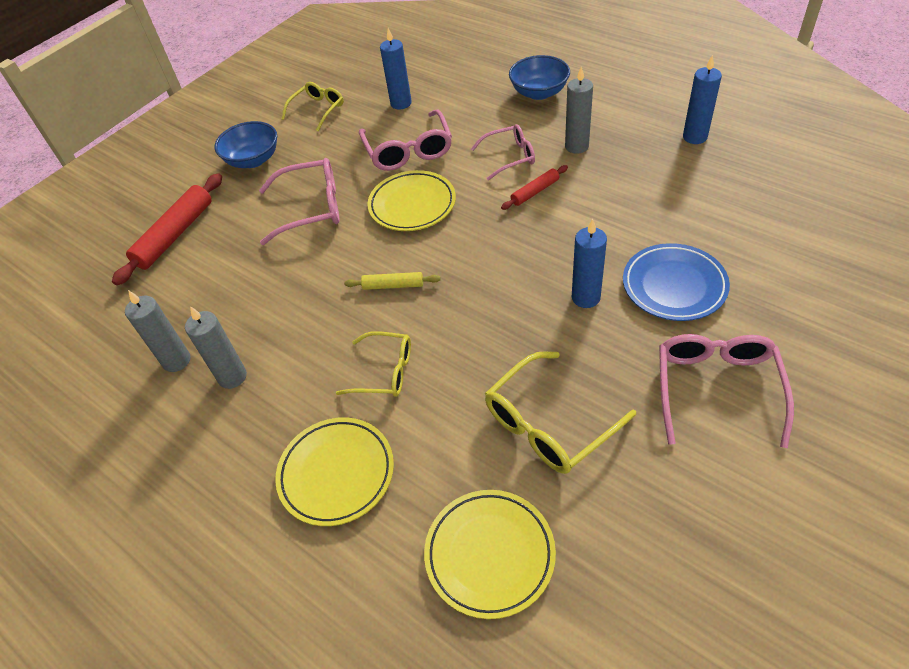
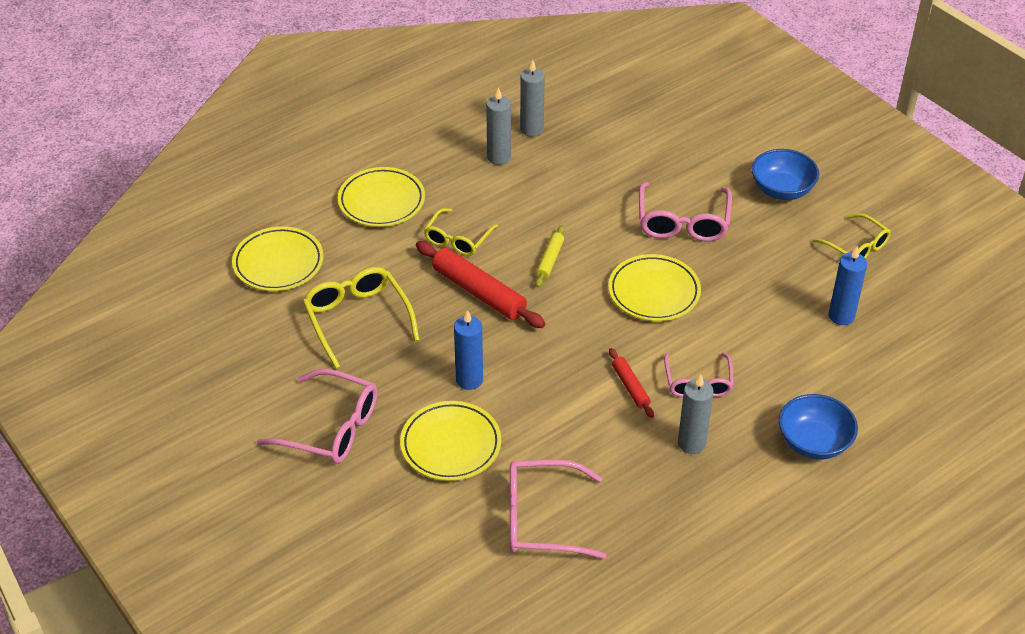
camera: 100 degrees right, 5 degrees down
red rolling pin [112,173,222,285] -> red rolling pin moved to [416,241,545,328]
pink glasses [359,109,452,171] -> pink glasses moved to [510,460,606,559]
blue plate [623,243,730,321] -> yellow plate [400,401,501,481]
blue candle [683,55,722,144] -> none

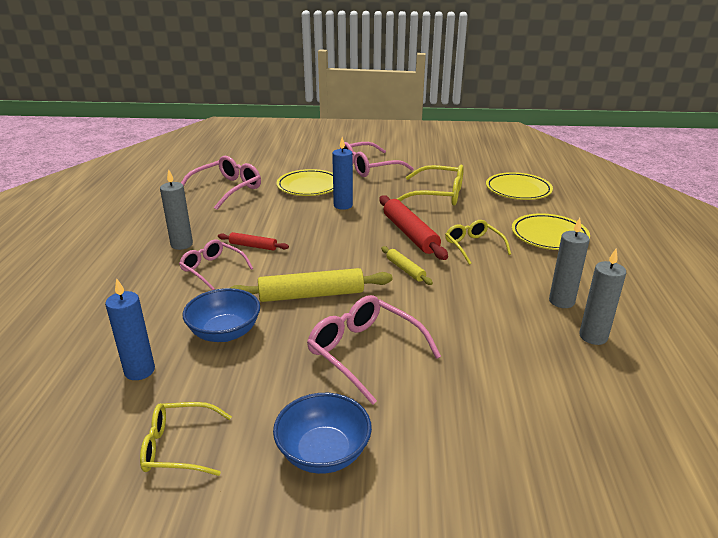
camera: 130 degrees right, 15 degrees down
red rolling pin [416,241,545,328] -> red rolling pin turned 75 degrees clockwise [379,195,448,260]
yellow plate [608,254,701,321] -> yellow rolling pin [230,268,392,302]
blue bowl [779,394,858,460] -> blue bowl moved to [183,288,260,342]

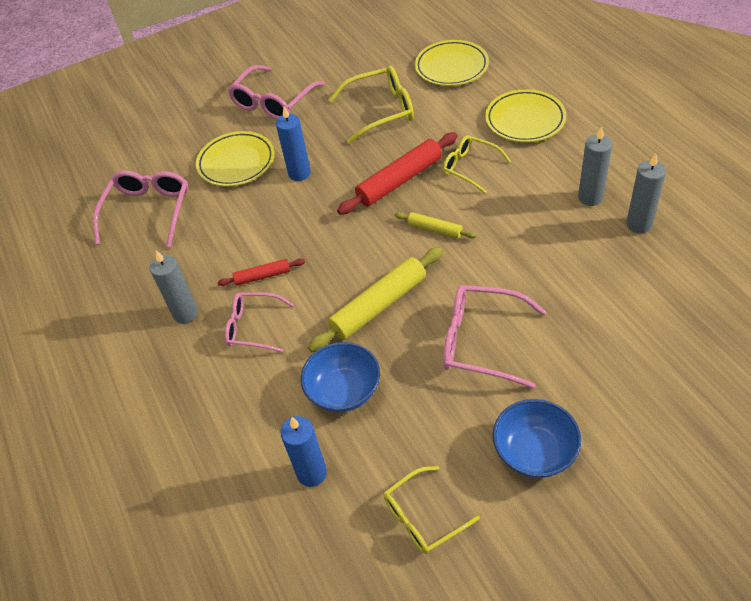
camera: 25 degrees left, 20 degrees up
red rolling pin [379,195,448,260] -> red rolling pin turned 75 degrees counterclockwise [337,132,458,215]

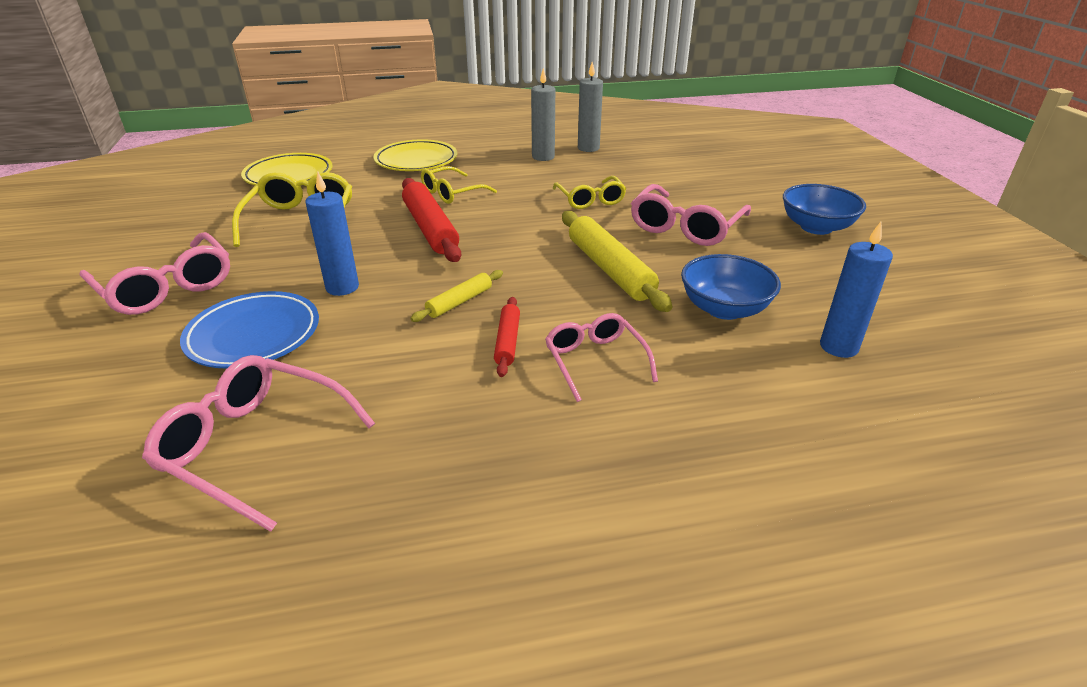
camera: 80 degrees left, 15 degrees down
grey candle [150,250,198,324] -> none
yellow plate [196,131,275,186] -> blue plate [180,291,319,368]
pink glasses [225,292,294,352] -> pink glasses turned 135 degrees clockwise [545,313,658,402]
yellow glasses [384,466,480,554] -> yellow glasses moved to [553,176,626,209]
yellow rolling pin [394,212,477,239] -> yellow rolling pin moved to [410,270,503,322]

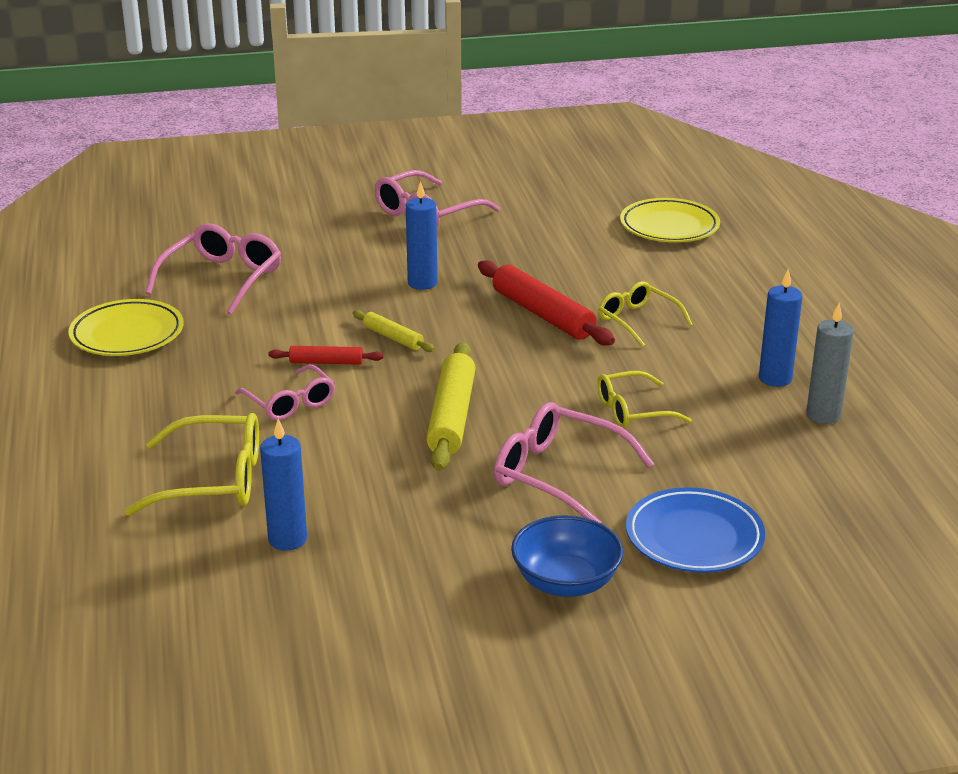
camera: 90 degrees right, 5 degrees down
blue plate [180,291,319,368] -> blue plate moved to [626,487,765,573]
yellow glasses [232,172,352,247] -> yellow glasses moved to [125,413,259,516]
yellow plate [374,139,458,171] -> yellow plate moved to [68,299,184,356]
red rolling pin [402,178,461,262] -> red rolling pin turned 75 degrees clockwise [478,260,615,345]
grey candle [531,68,555,161] -> blue candle [759,269,803,387]
pink glasses [545,313,658,402] -> pink glasses turned 75 degrees clockwise [235,364,335,421]
yellow rolling pin [562,211,672,312] -> yellow rolling pin turned 60 degrees counterclockwise [426,342,476,471]
blue bowl [681,254,781,320] -> none

